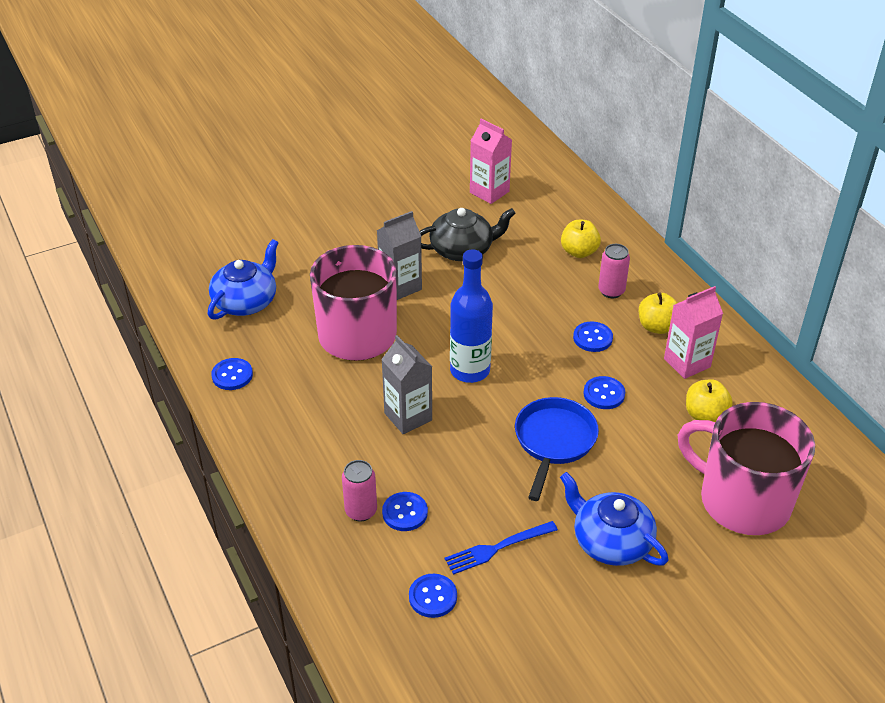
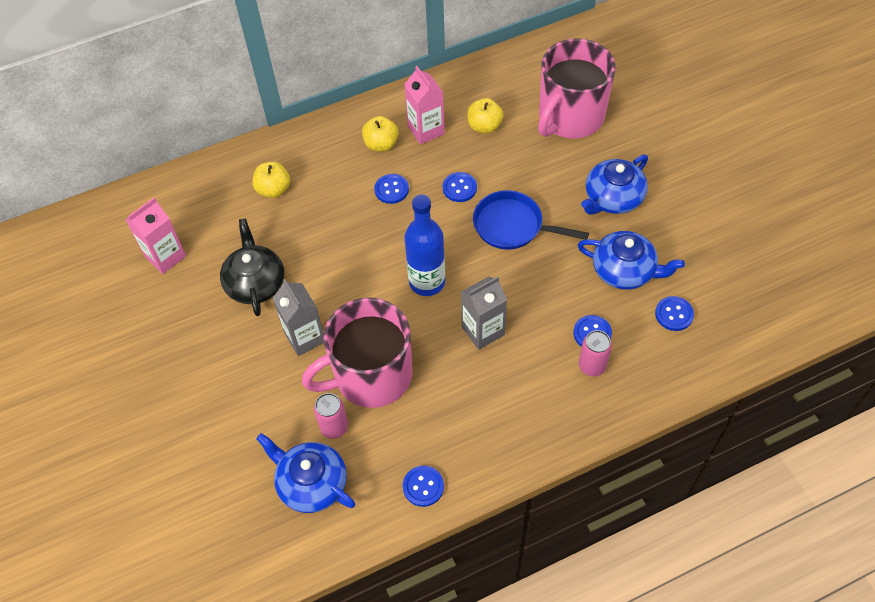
camera: 85 degrees left, 15 degrees up
blue fork [445,521,558,575] -> blue teapot [578,231,685,289]
pink can [598,244,630,298] -> pink can moved to [314,393,348,439]

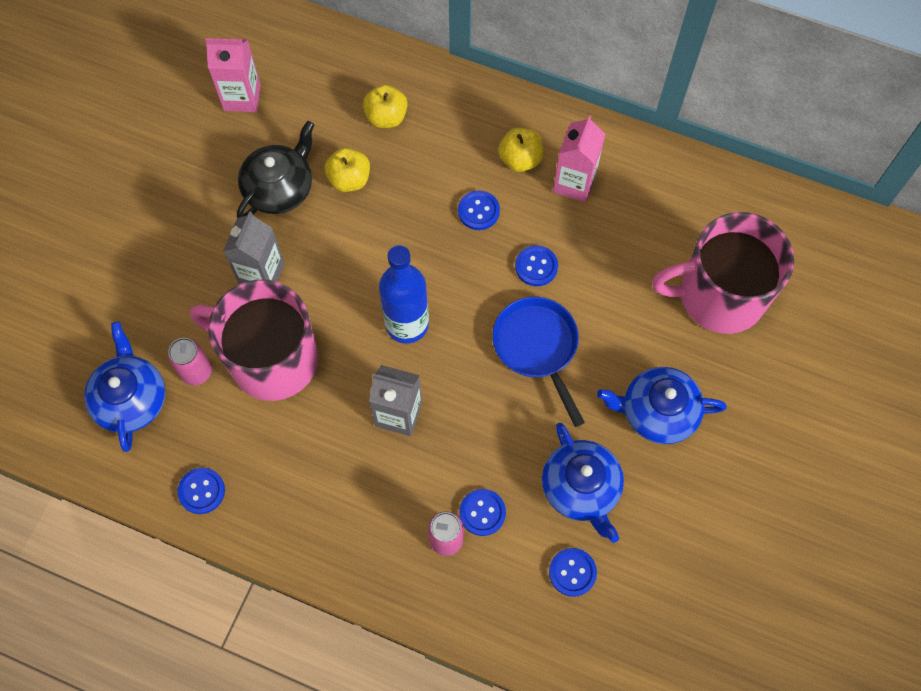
camera: 45 degrees right, 10 degrees up
yellow apple [467,98,504,134] -> yellow apple moved to [325,147,370,192]

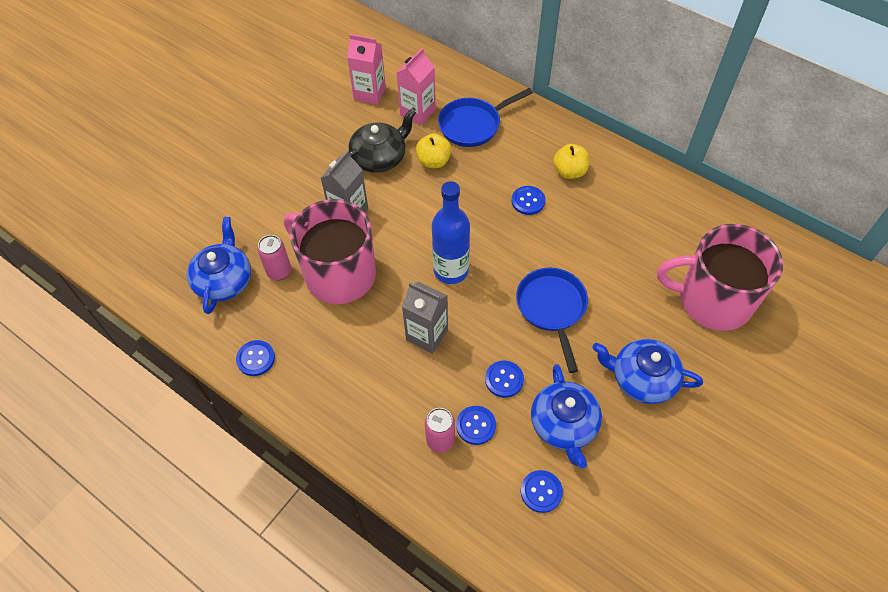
camera: 15 degrees right, 10 degrees down
yellow apple [363,84,408,128] -> blue pan [438,88,533,147]
blue button [515,245,558,286] -> blue button moved to [485,361,524,398]
pink carton [553,115,605,202] -> pink carton moved to [397,48,436,125]

